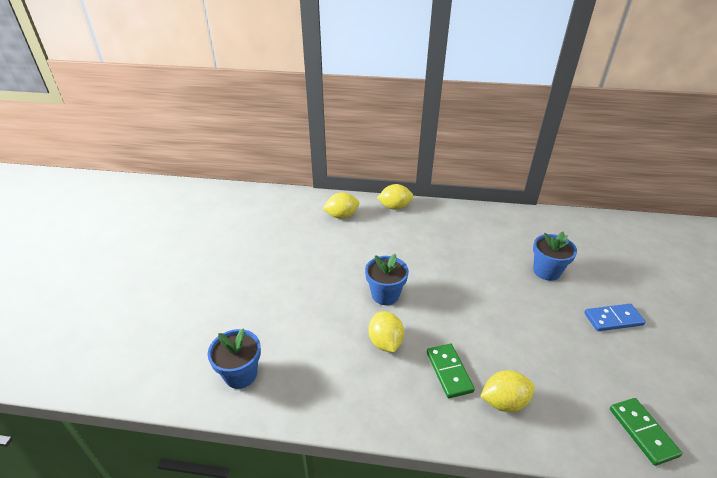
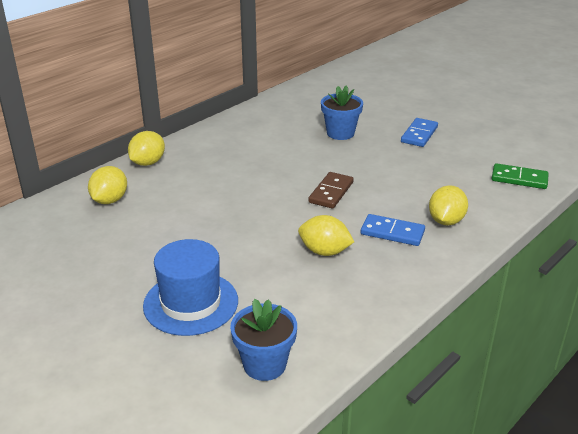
camera: 55 degrees left, 5 degrees down
blue flower pot [365,254,409,305] -> none
green domino [427,344,475,398] -> blue domino [361,214,425,246]
none -> blue hat [143,239,238,336]
none -> brown domino [308,172,353,209]

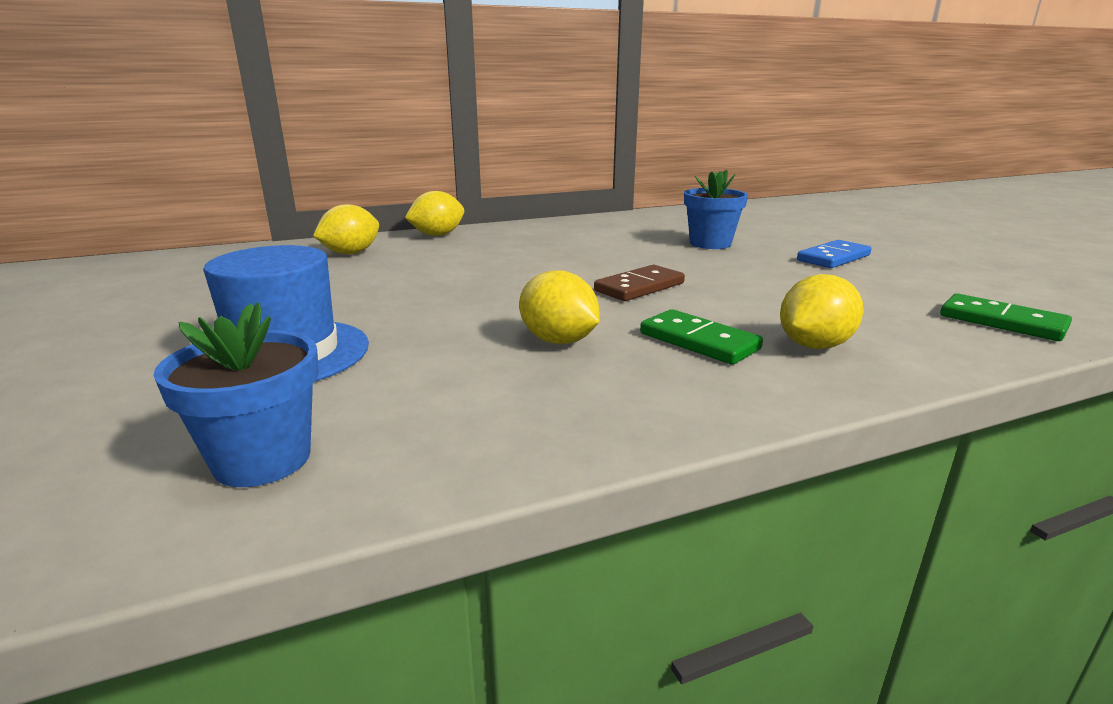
camera: 25 degrees right, 10 degrees down
blue domino [361,214,425,246] -> green domino [640,309,763,365]

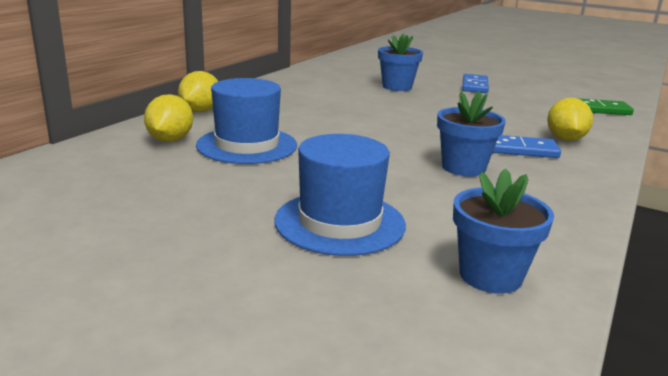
camera: 40 degrees left, 0 degrees up
yellow lemon [519,270,600,344] -> blue flower pot [437,91,506,177]
brown domino [594,265,685,301] -> none
green domino [640,309,763,365] -> blue domino [493,135,561,158]
none -> blue hat [196,78,297,164]

